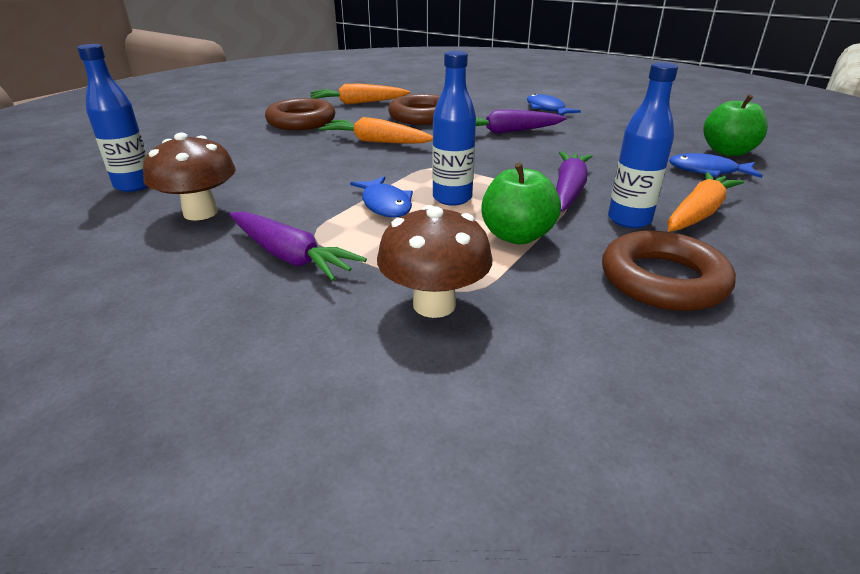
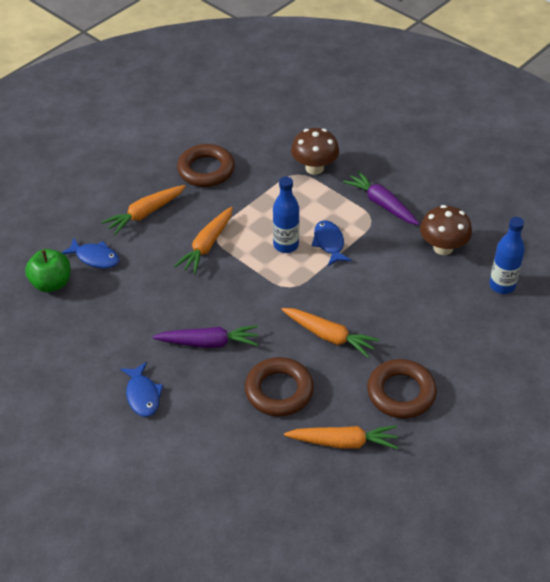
camera: 170 degrees left, 15 degrees up
green apple [481,162,561,244] -> none
purple carrot [556,151,593,212] -> orange carrot [174,207,233,274]
blue bottle [608,62,678,228] -> none

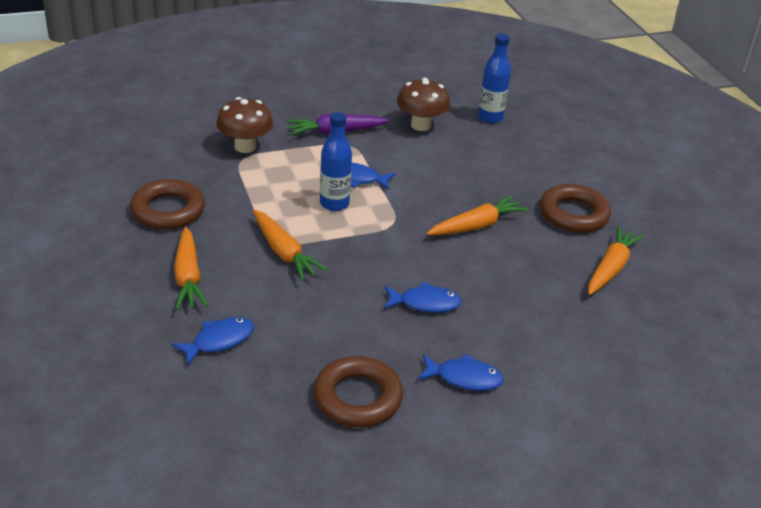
camera: 65 degrees left, 10 degrees down
green apple [25,249,70,292] -> none
purple carrot [152,325,258,348] -> blue fish [384,282,462,313]
brown ring [245,357,314,416] -> brown ring moved to [313,356,403,428]

